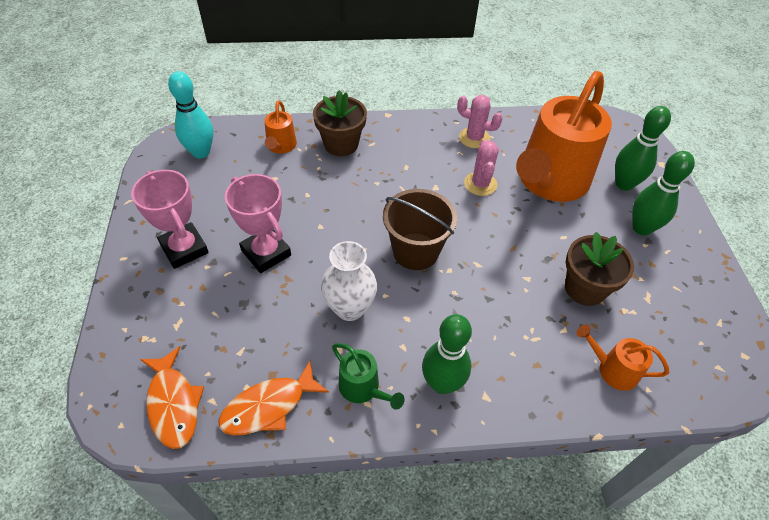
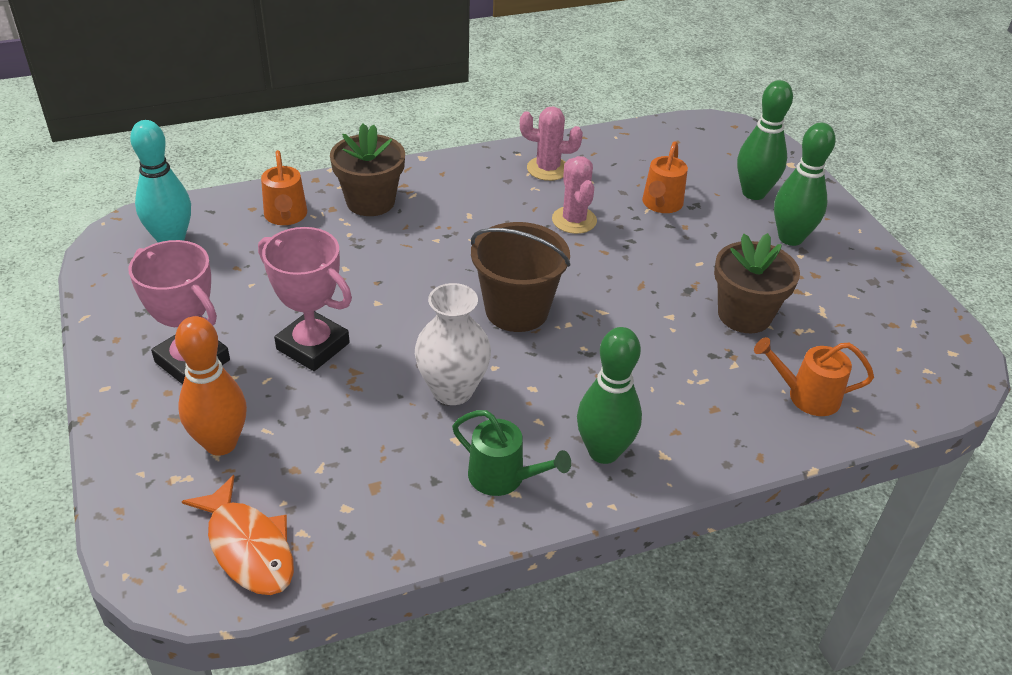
camera: 15 degrees left, 10 degrees down
orange fish [218,361,329,435] -> none
orange watering can [516,71,612,202] -> orange watering can [642,141,688,213], size x0.42
none -> orange bowling pin [175,316,247,456]

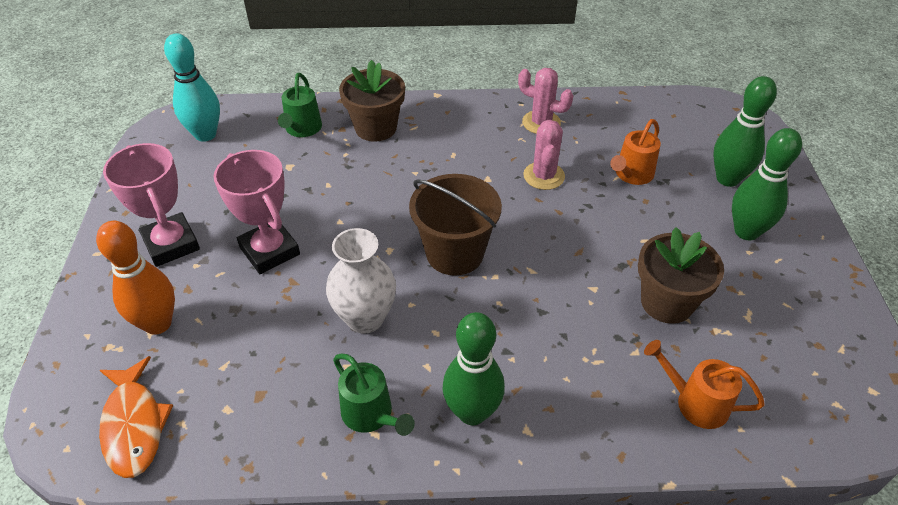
camera: 20 degrees right, 5 degrees up
orange watering can [261,150,307,225] -> green watering can [278,73,322,137]

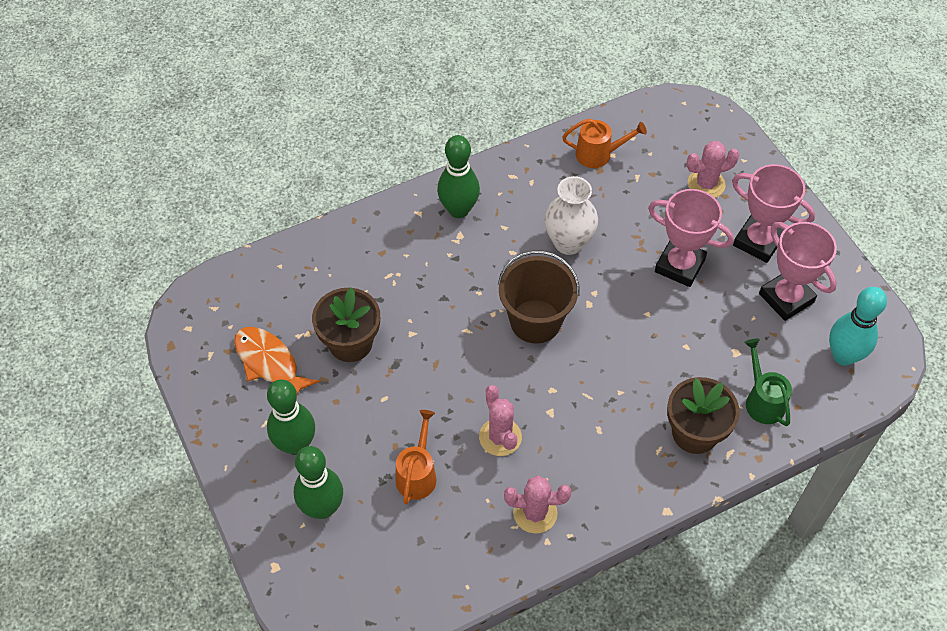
camera: 155 degrees right, 10 degrees up
orange bowling pin [96,221,175,335] -> pink cactus [686,141,740,198]
orange fish [99,356,173,478] -> orange fish moved to [234,327,320,395]
green watering can [333,354,415,436] -> none
orange watering can [644,340,765,429] -> orange watering can moved to [562,119,647,168]
none -> pink trophy [759,222,837,321]

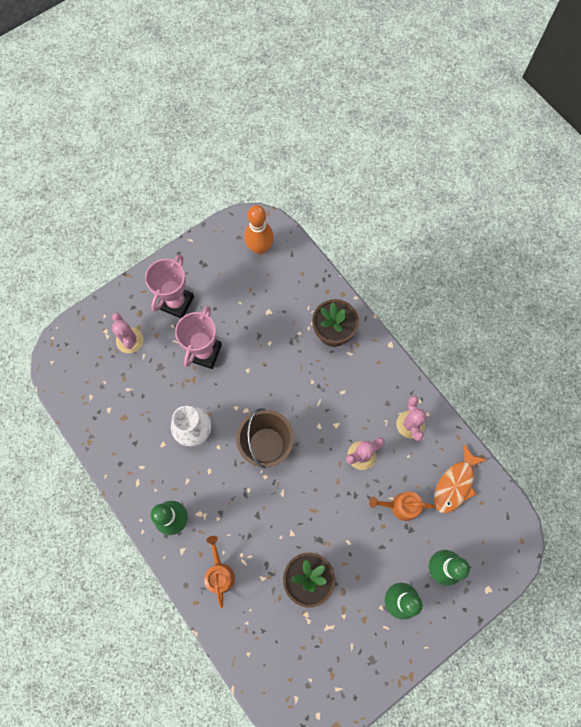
camera: 100 degrees left, 15 degrees up
orange fish [234,327,320,395] -> orange fish moved to [434,444,487,513]
orange watering can [562,119,647,168] -> orange watering can moved to [204,536,235,608]
green watering can [744,338,792,426] -> none
pink trophy [759,222,837,321] -> none
turquoise bowling pin [829,287,887,366] -> orange bowling pin [244,205,274,255]

